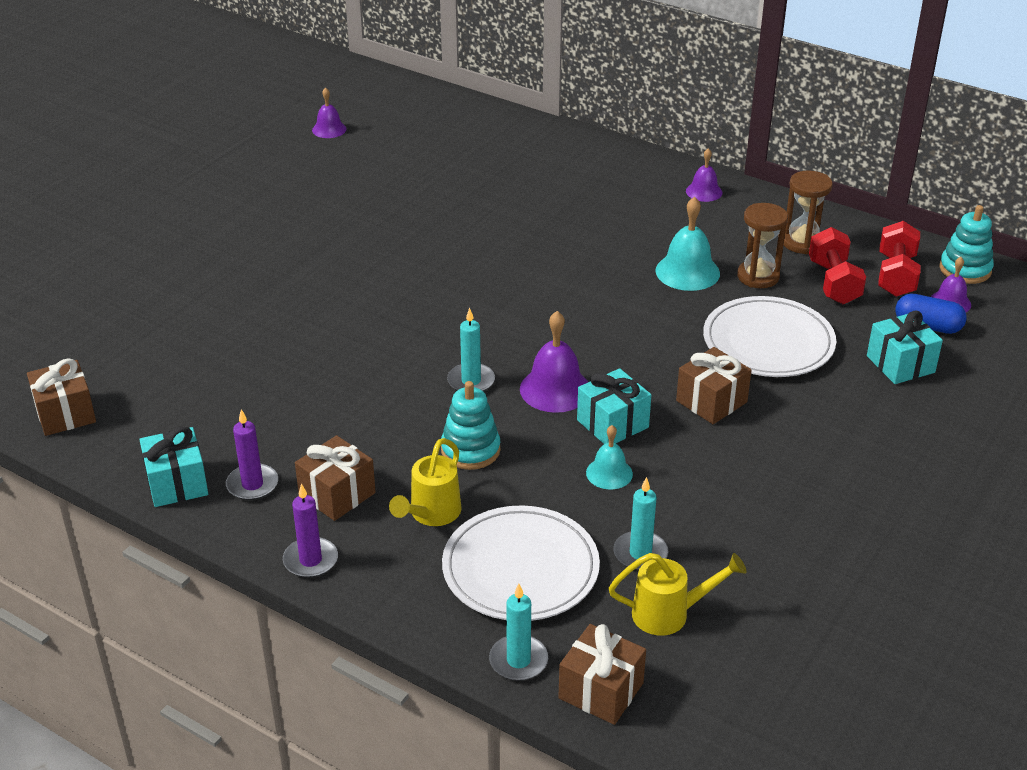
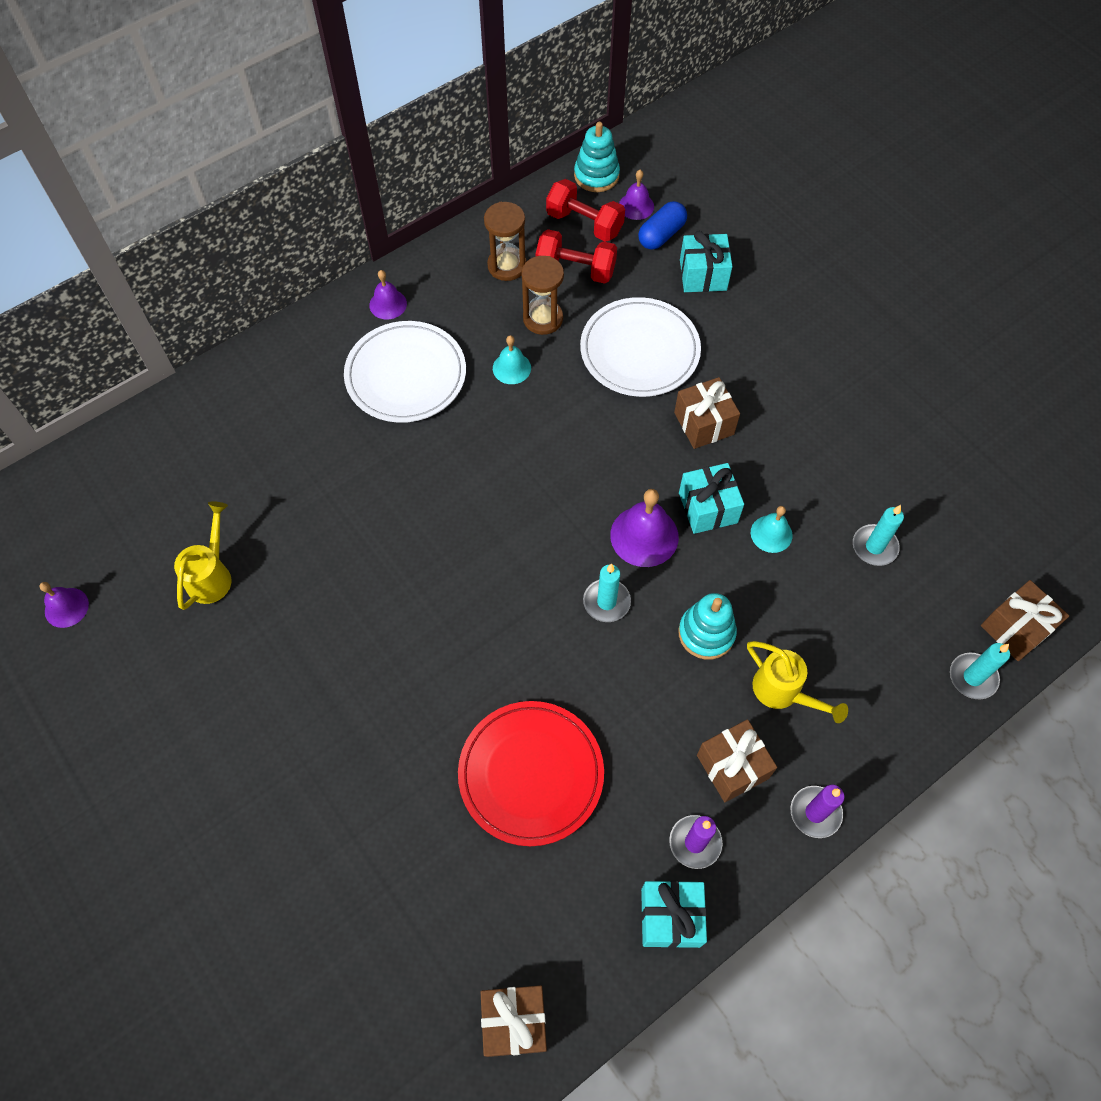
camera: 70 degrees left, 25 degrees up
white plate [442,506,600,621] -> white plate moved to [344,321,466,423]
yellow watering can [608,553,747,636] -> yellow watering can moved to [174,502,232,610]
turquoise bell [655,197,720,291] -> turquoise bell [493,335,531,384], size x0.61
none -> red plate [458,701,604,846]

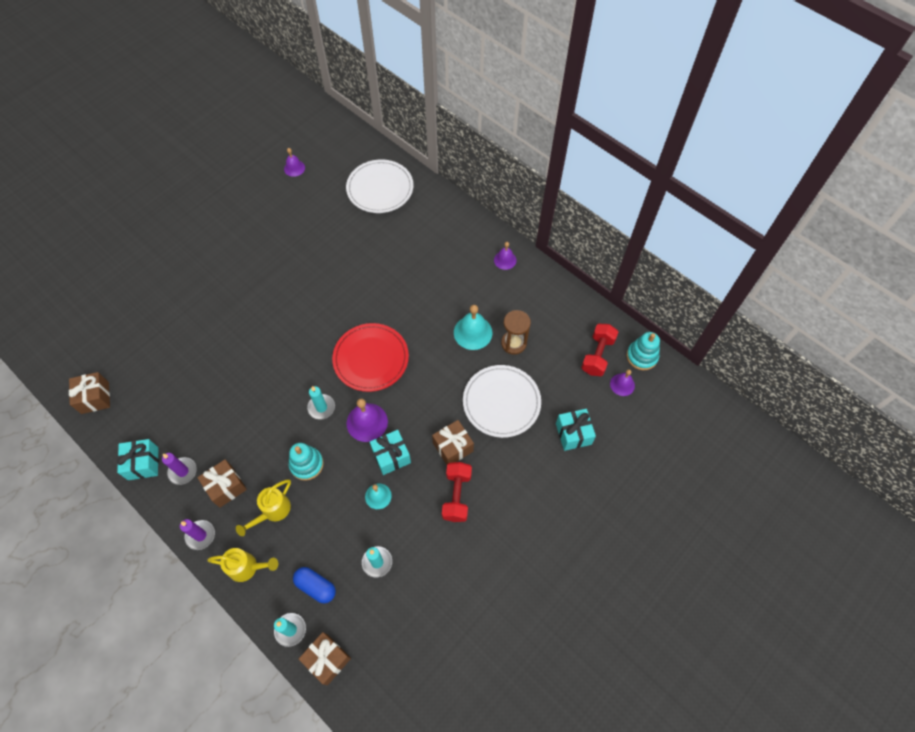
camera: 80 degrees right, 0 degrees up
yellow watering can [174,502,232,610] -> yellow watering can moved to [207,548,278,582]
white plate [344,321,466,423] -> white plate moved to [346,159,413,213]
red plate [458,701,604,846] -> red plate moved to [332,323,409,392]
brown hourglass [484,202,526,281] -> none
turquoise bell [493,335,531,384] -> turquoise bell [454,305,493,350], size x1.63
red dumbbell [536,229,617,284] -> red dumbbell moved to [442,462,472,522]
blue capsule [638,201,687,250] -> blue capsule moved to [293,567,336,603]

